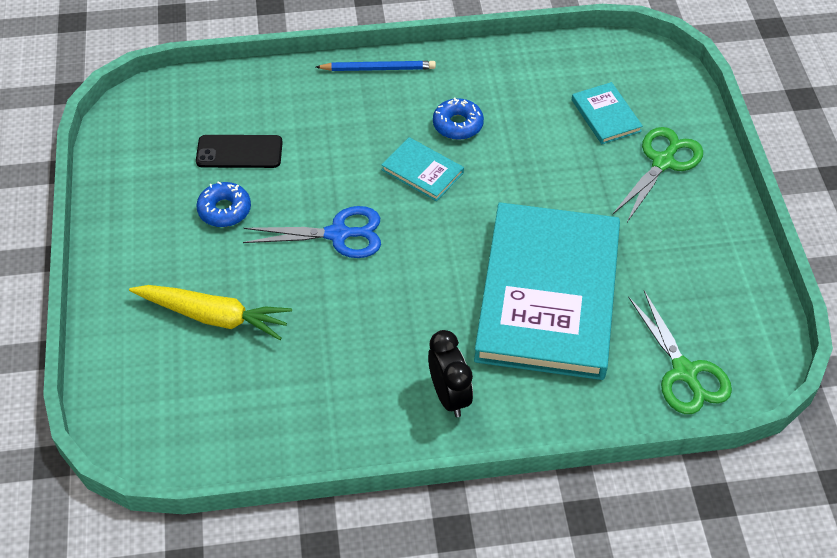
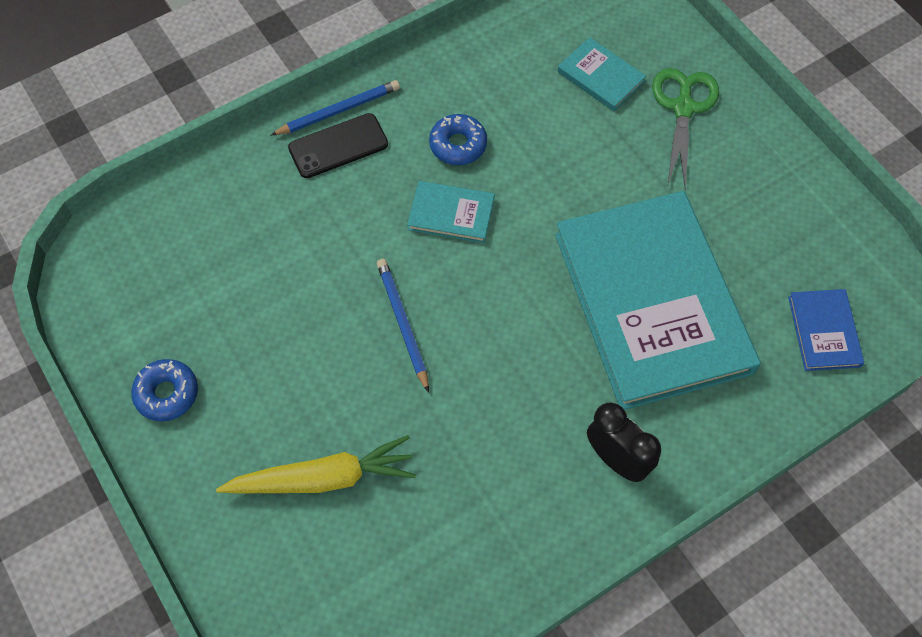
camera: 25 degrees left, 10 degrees up
black phone [196,135,283,168] -> black phone moved to [288,113,388,178]
blue donut [196,181,251,227] -> blue donut moved to [131,359,198,421]
blue scissors [243,206,381,258] -> blue pencil [377,259,429,393]
green scissors [628,290,732,414] -> blue book [788,289,864,371]

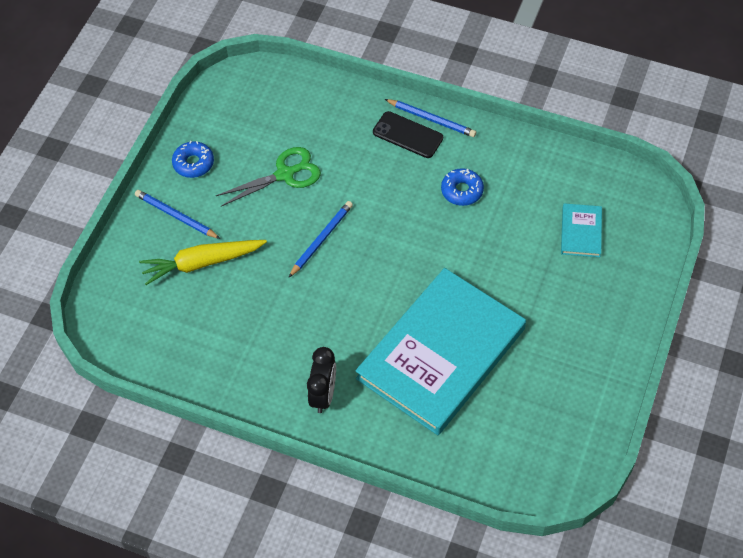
camera: 55 degrees right, 5 degrees down
yellow carrot [216,435,416,493] -> yellow carrot turned 120 degrees clockwise [139,240,267,285]
turquoise book [407,181,495,243] -> none
green scissors [652,68,719,190] -> green scissors moved to [216,147,321,206]
blue book [788,289,864,371] -> none
none -> blue pencil [135,190,221,239]

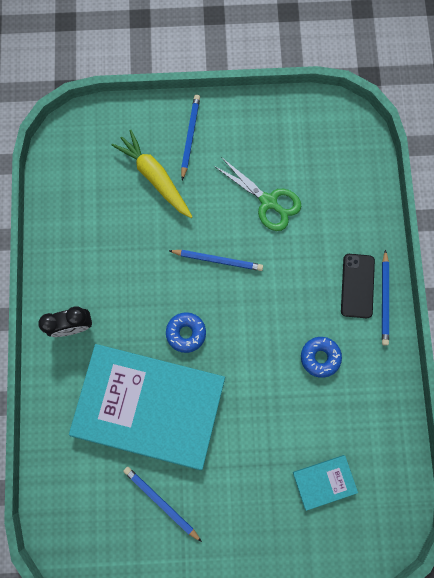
camera: 65 degrees right, 20 degrees up
blue donut [172,141,214,178] -> blue donut moved to [166,312,206,353]
none -> blue pencil [123,467,202,542]

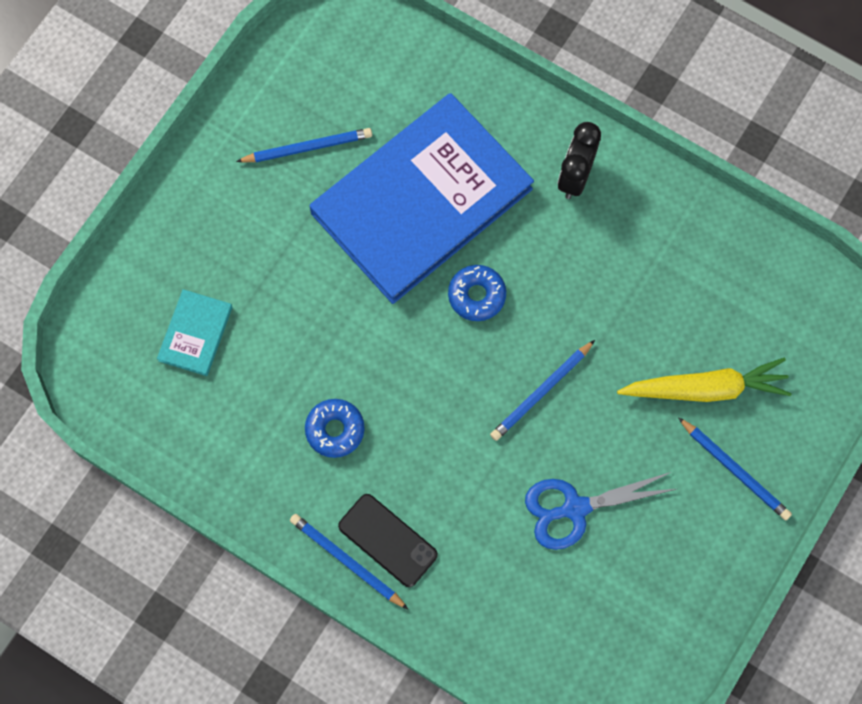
camera: 125 degrees right, 5 degrees down
turquoise book [69,344,225,470] -> blue book [310,93,534,304]
green scissors [214,157,301,231] -> blue scissors [525,472,676,550]

